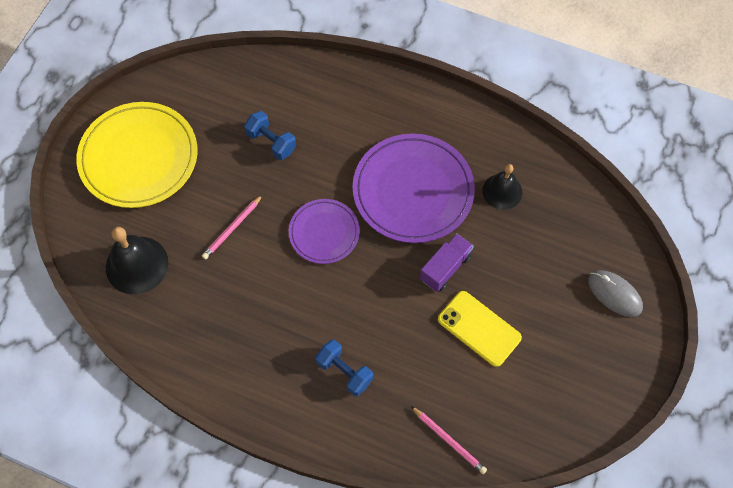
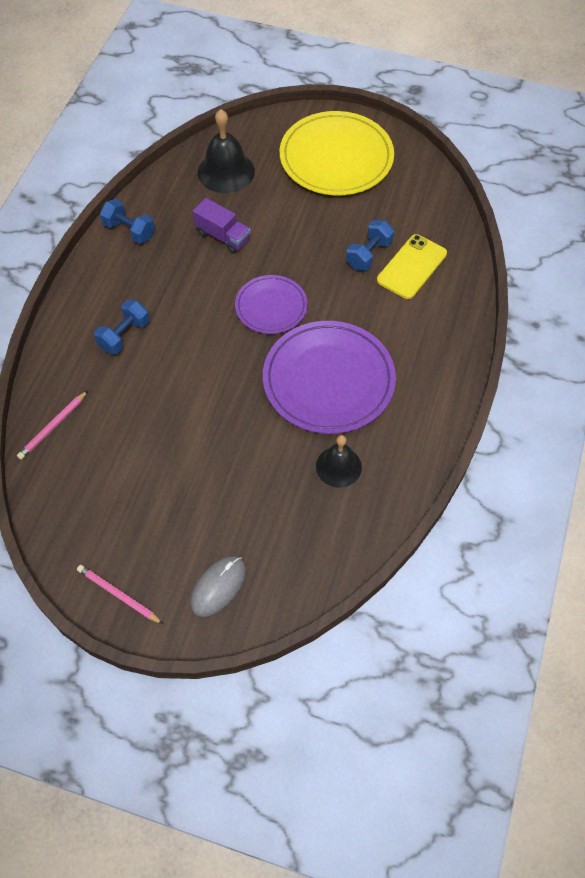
camera: 85 degrees right, 5 degrees down
pink pencil [202,195,263,259] -> pink pencil moved to [77,565,163,624]
purple truck [420,233,474,292] -> purple truck moved to [193,198,251,254]
yellow phone [438,291,522,367] -> yellow phone moved to [377,234,447,299]
none -> blue dumbbell [100,199,155,244]

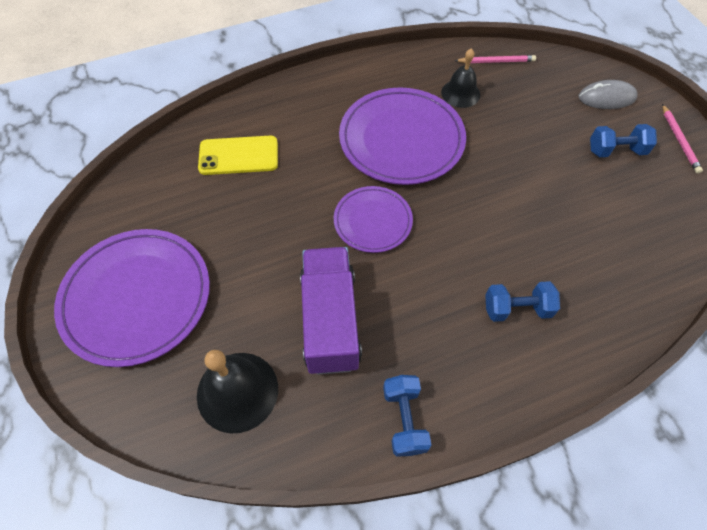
camera: 130 degrees left, 0 degrees up
pink pencil [17,390,88,460] -> pink pencil moved to [455,55,536,63]
purple truck [193,198,251,254] -> purple truck [300,247,362,375], size x1.68
yellow plate [280,111,394,196] -> purple plate [54,229,210,367]
blue dumbbell [346,220,394,271] -> blue dumbbell moved to [590,124,657,157]

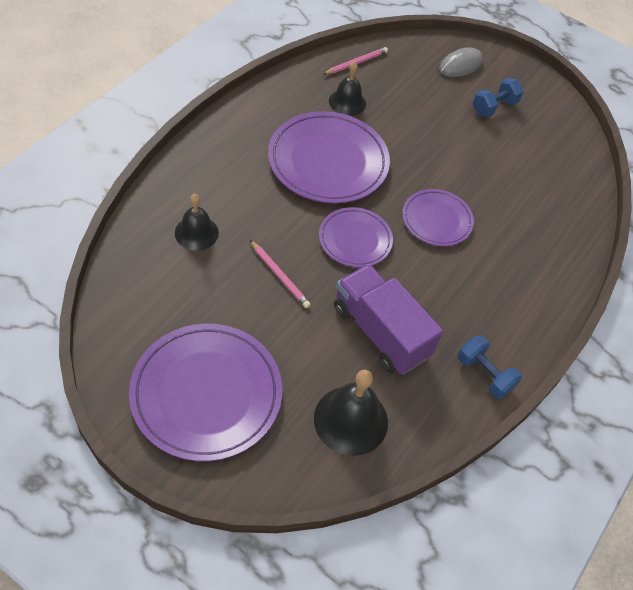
camera: 40 degrees left, 5 degrees down
yellow phone [198,136,278,175] -> black bell [175,194,219,251]
blue dumbbell [485,281,560,322] -> none
pink pencil [662,104,703,174] -> pink pencil moved to [250,240,311,308]
none -> purple plate [402,189,474,246]

